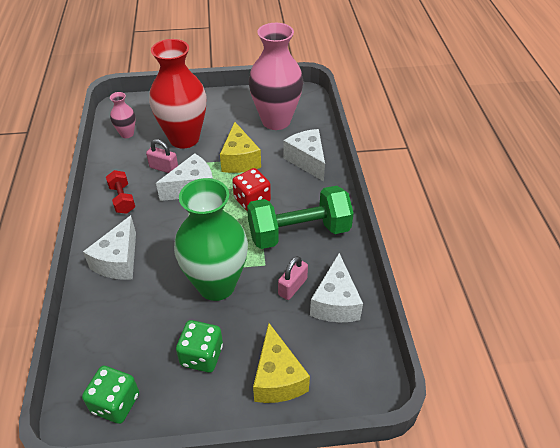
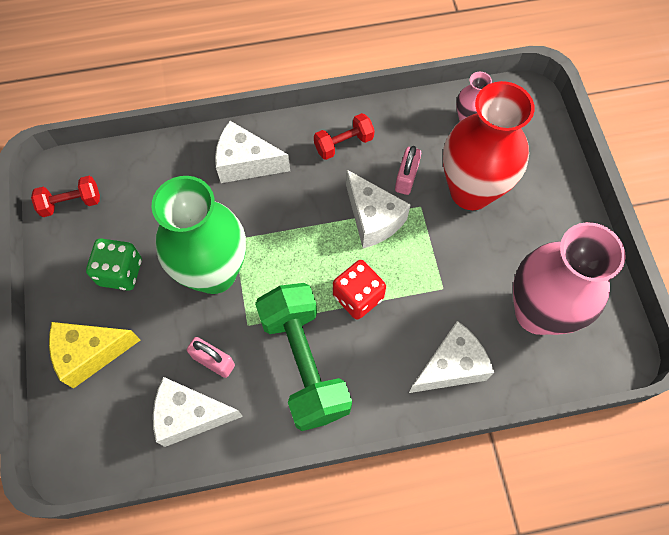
camera: 85 degrees right, 20 degrees up
green dice [82,366,139,424] -> red dumbbell [31,176,100,217]
yellow cheese [220,122,261,173] -> none

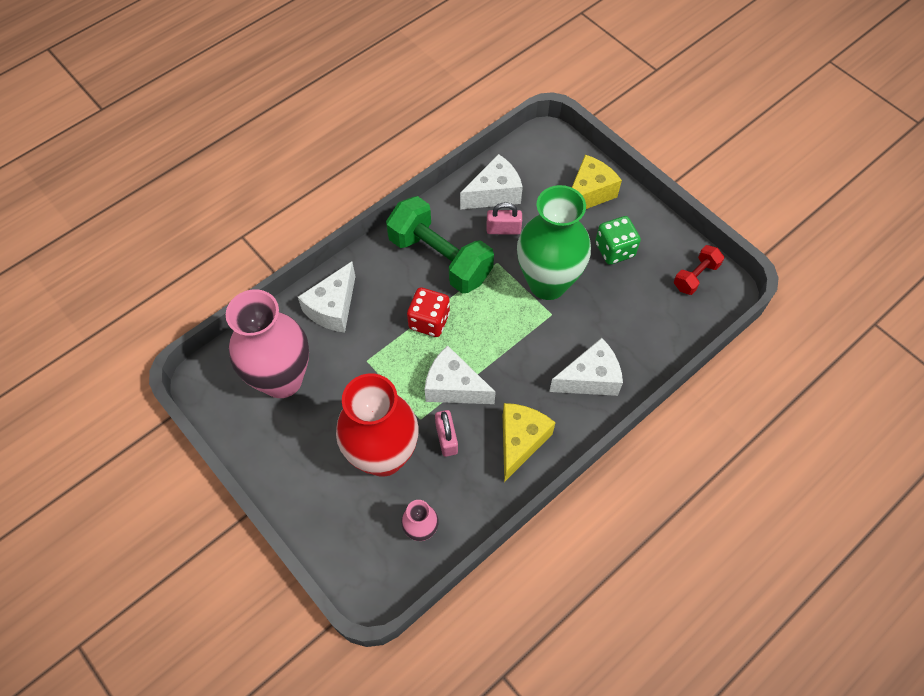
camera: 150 degrees right, 5 degrees down
red dumbbell [314,113,375,160] -> yellow cheese [503,403,556,482]

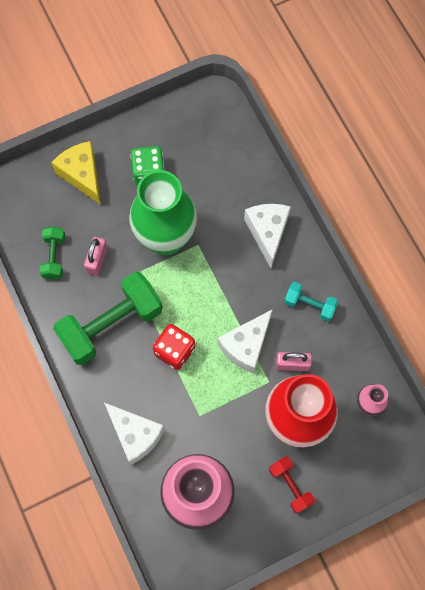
camera: 75 degrees left, 10 degrees up
white cheese [460,154,523,210] -> green dumbbell [39,226,65,280]
yellow cheese [503,403,556,482] -> turquoise dumbbell [284,282,338,321]
red dumbbell [674,245,724,295] -> red dumbbell moved to [269,456,315,513]

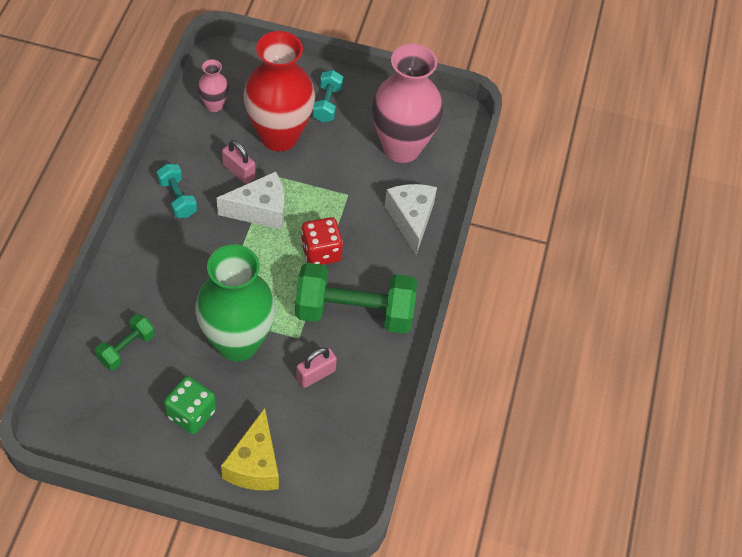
camera: 145 degrees left, 15 degrees down
green dumbbell [39,226,65,280] -> green dumbbell moved to [95,314,155,370]
white cheese [244,204,291,268] -> none
red dumbbell [269,456,315,513] -> turquoise dumbbell [312,70,343,122]

